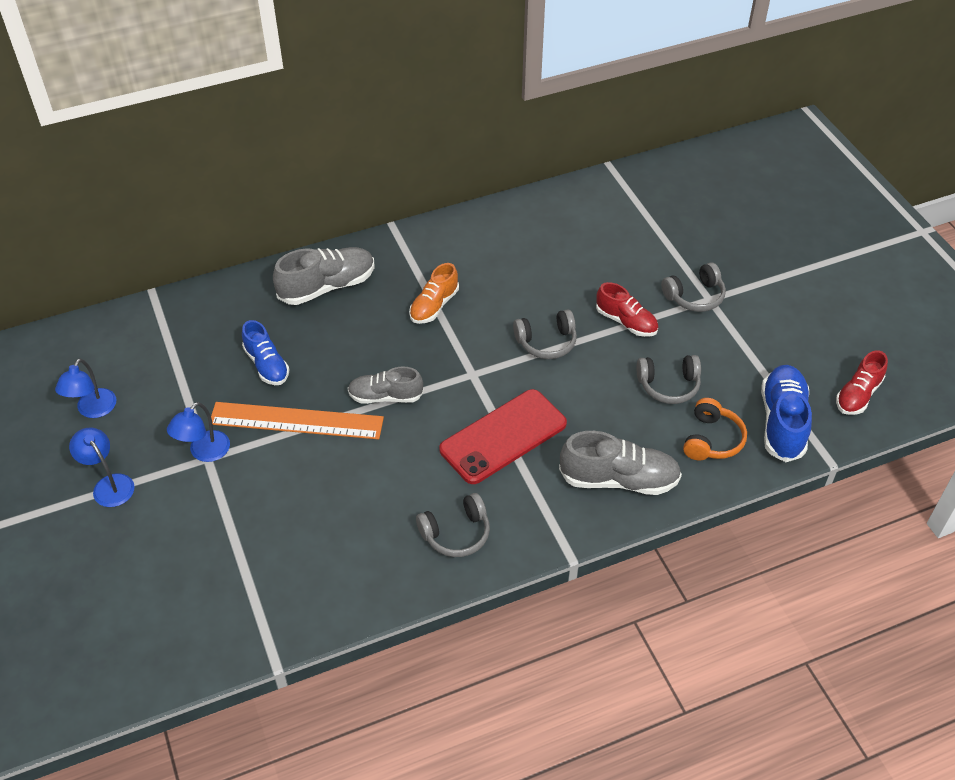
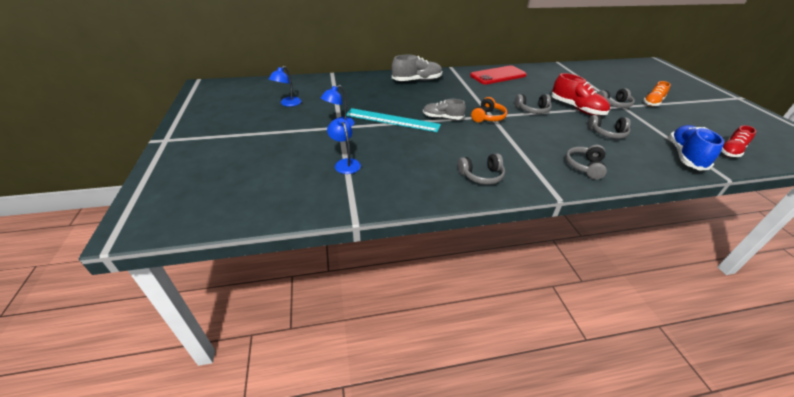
camera: 10 degrees right, 10 degrees down
blue lamp [69,428,134,507] -> blue lamp moved to [327,118,361,174]
orange ruler [211,402,384,439] -> turquoise ruler [347,108,441,132]
blue shoe [242,320,289,385] -> none
orange shoe [409,263,459,324] -> orange shoe moved to [643,81,671,106]
red phone [439,389,567,484] -> red phone moved to [470,65,527,84]
grey shoe [559,431,682,495] -> grey headphones [565,145,607,180]
red shoe [596,282,658,337] -> red shoe [552,73,610,115], size x1.51
orange headphones [683,398,747,461] -> orange headphones moved to [471,97,507,122]

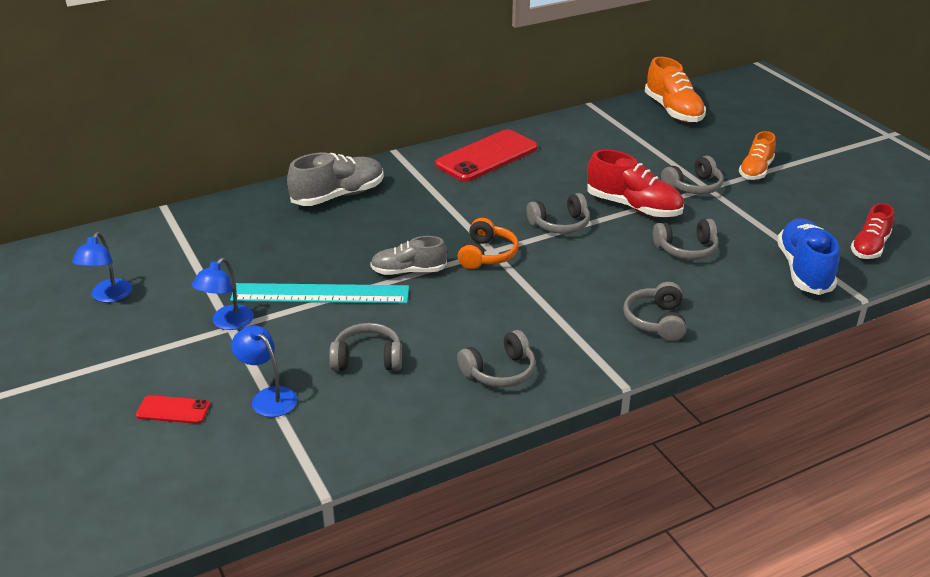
camera: 15 degrees left, 5 degrees down
none -> red phone [136,395,211,424]
none -> grey headphones [329,323,402,371]
none -> orange shoe [645,57,706,123]

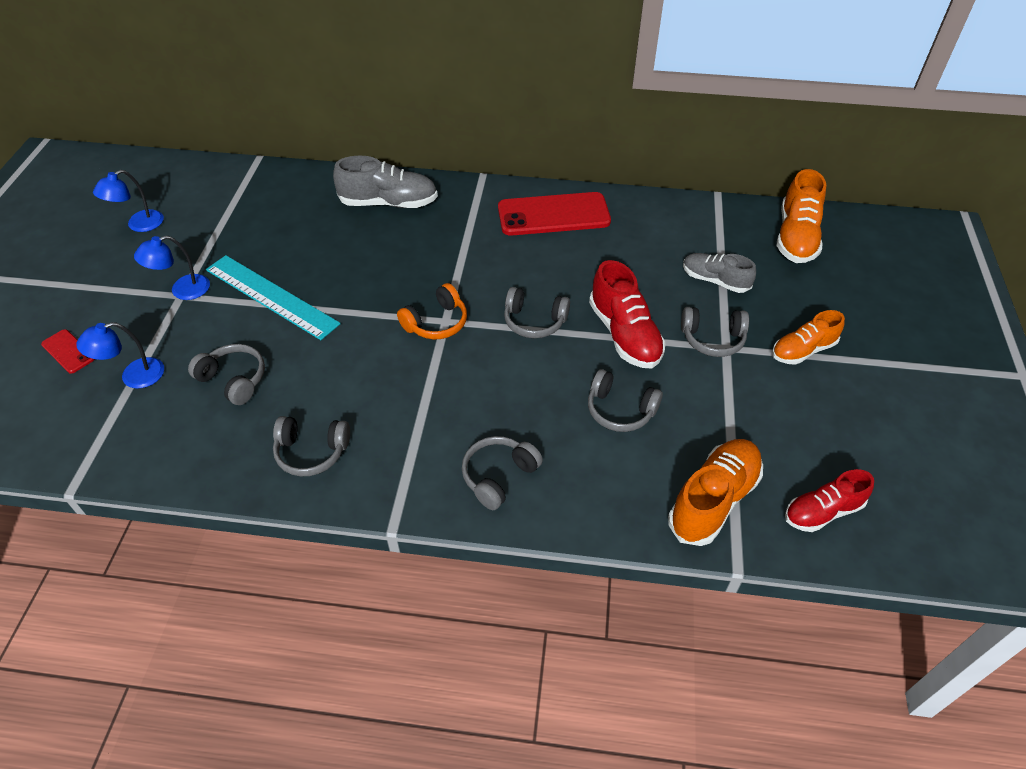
camera: 35 degrees right, 15 degrees up
blue lamp [231,325,298,417] -> blue lamp turned 105 degrees counterclockwise [76,322,164,389]
grey shoe [370,236,447,275] -> grey shoe moved to [683,253,756,293]
blue shoe [777,218,839,295] -> orange shoe [668,439,763,546]

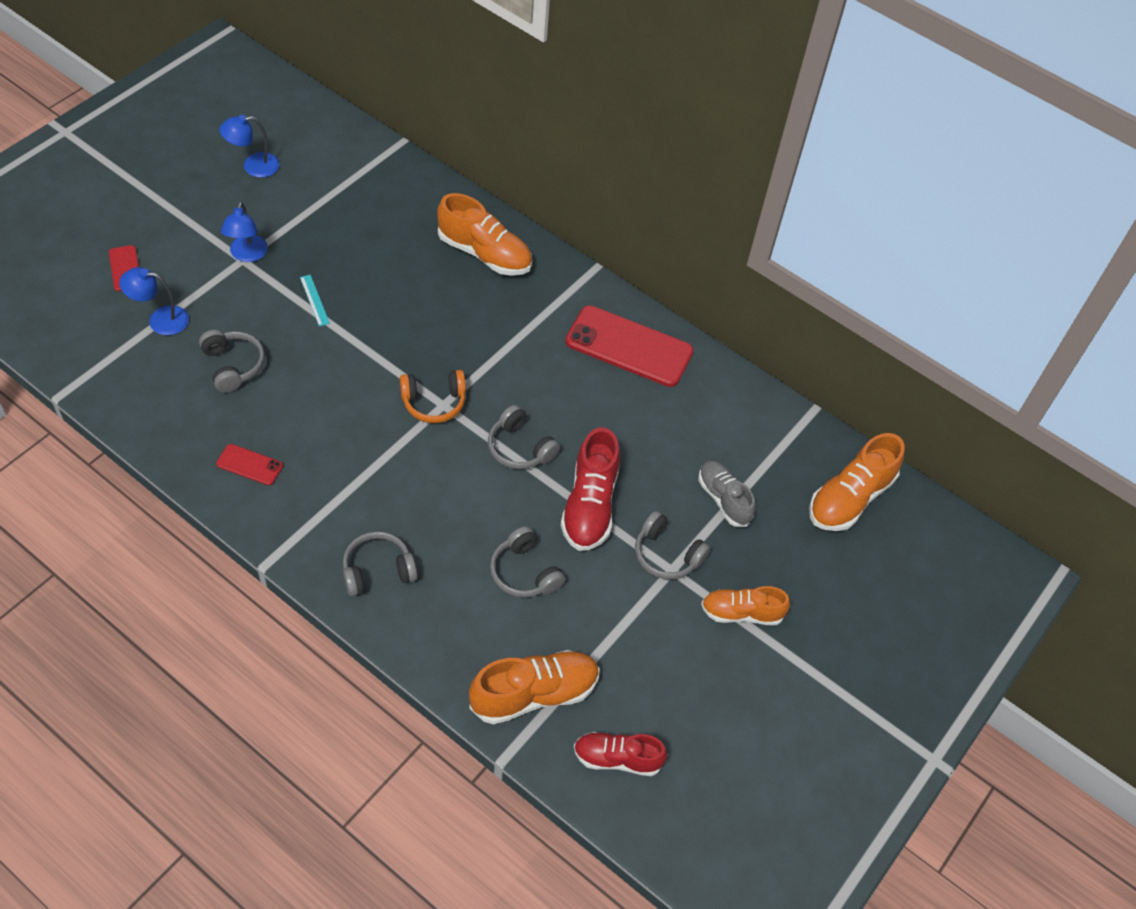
camera: 25 degrees right, 5 degrees up
blue lamp [134,236,210,300] -> blue lamp turned 90 degrees counterclockwise [221,201,268,262]
turquoise ruler [206,255,341,340] -> turquoise ruler [300,275,330,326], size x0.40
grey headphones [273,416,350,476] -> red phone [216,444,283,485]
grey shoe [333,156,438,208] -> orange shoe [437,193,532,276]

